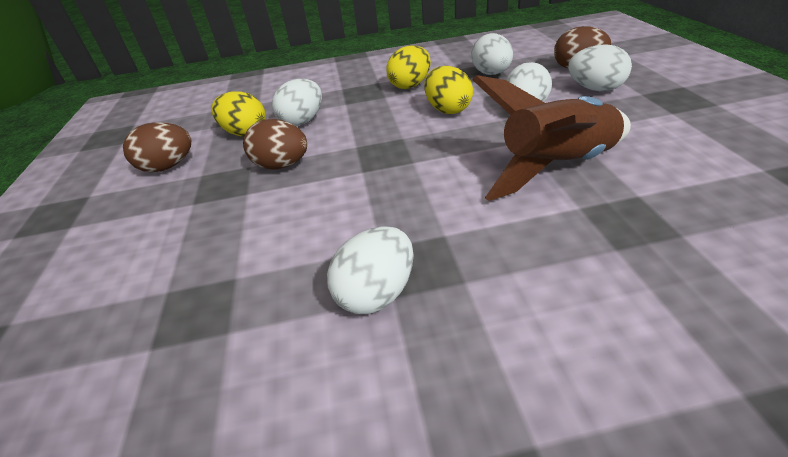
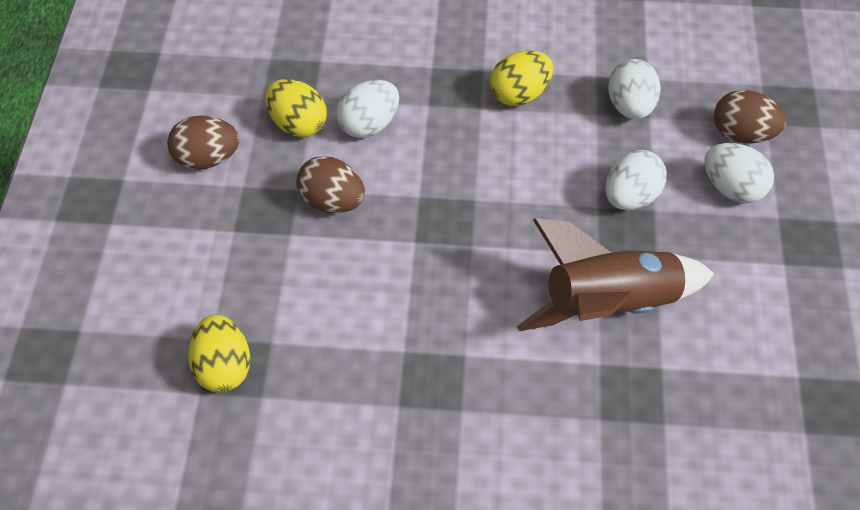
camera: 10 degrees right, 15 degrees up
white egg [327,226,414,314] -> none
yellow egg [424,66,473,114] -> yellow egg moved to [188,315,250,392]

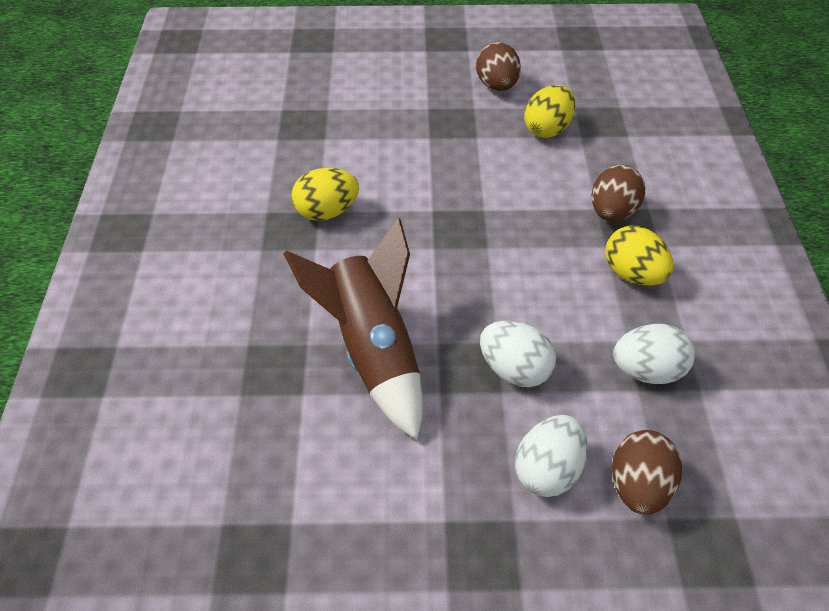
camera: 85 degrees right, 5 degrees down
yellow egg [188,315,250,392] -> yellow egg moved to [291,168,359,221]
brown egg [296,156,365,213] -> brown egg moved to [591,165,645,222]
white egg [336,80,399,138] -> none

